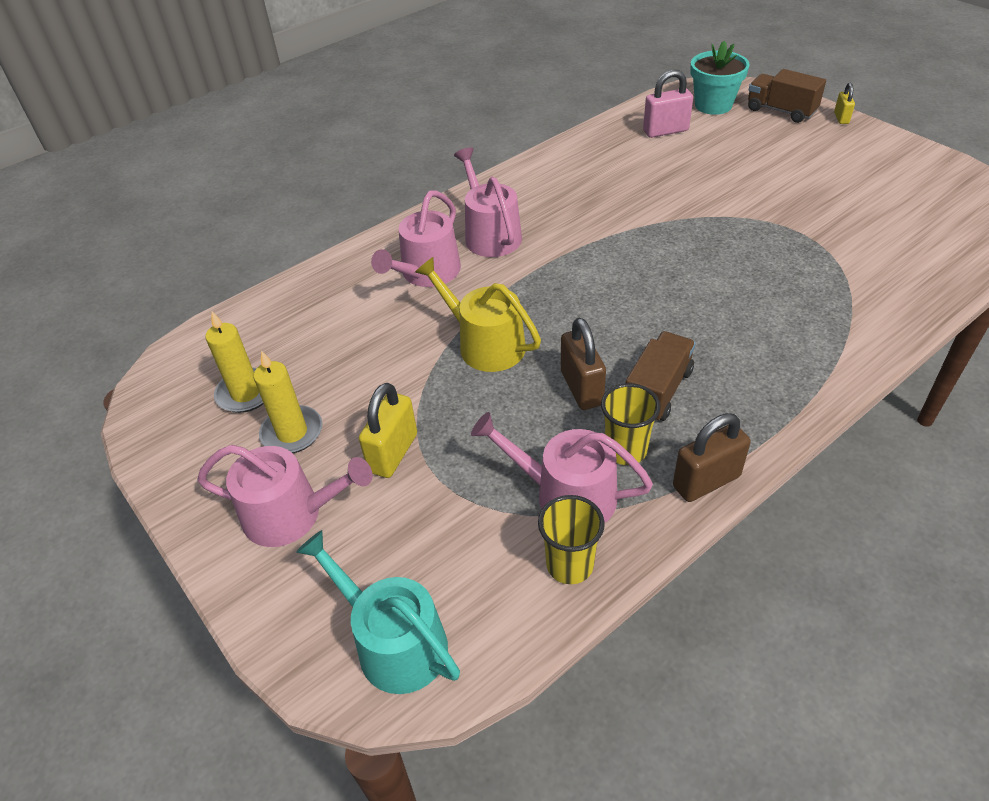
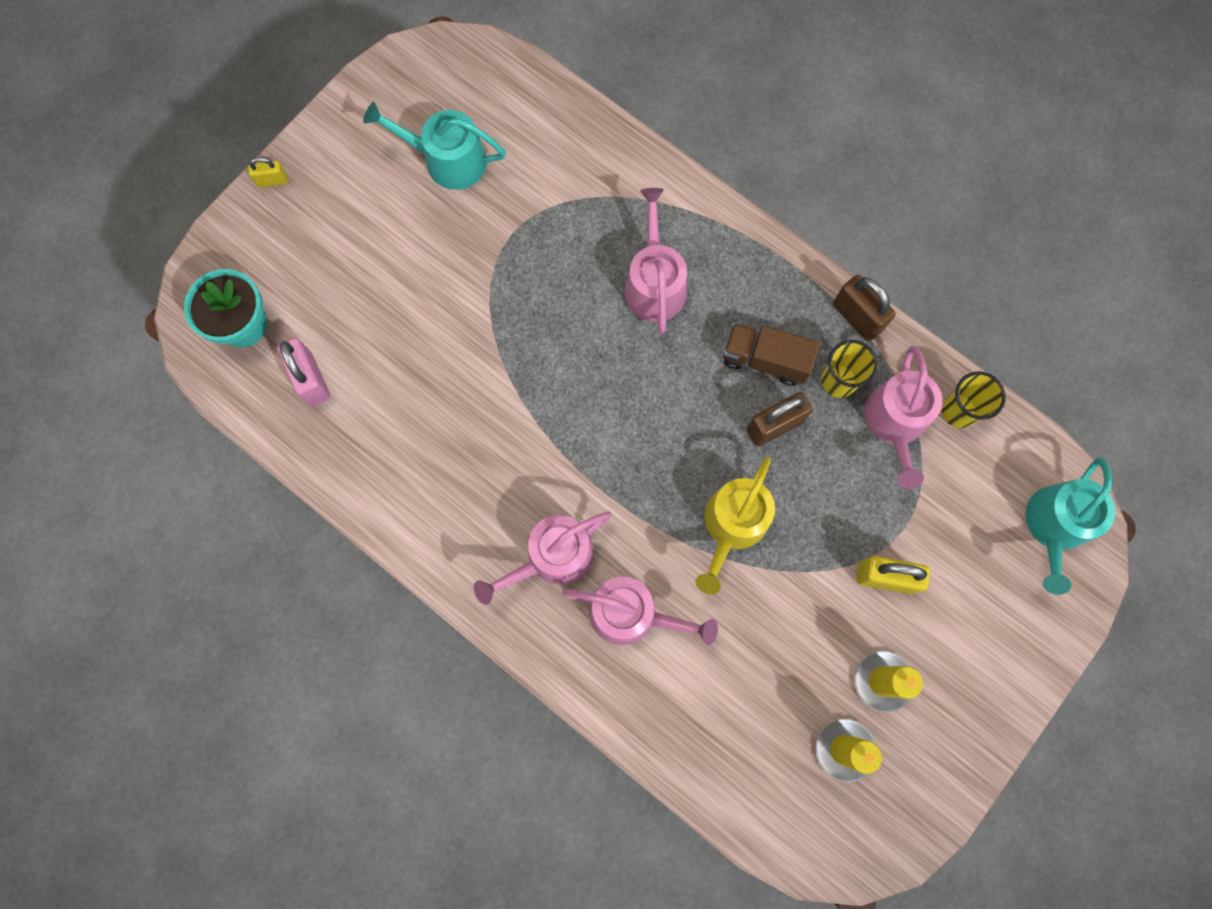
camera: 105 degrees left, 30 degrees up
pink watering can [197,445,373,547] -> pink watering can moved to [625,188,687,334]
brown truck [748,69,826,123] -> none
none -> turquoise watering can [363,102,506,190]

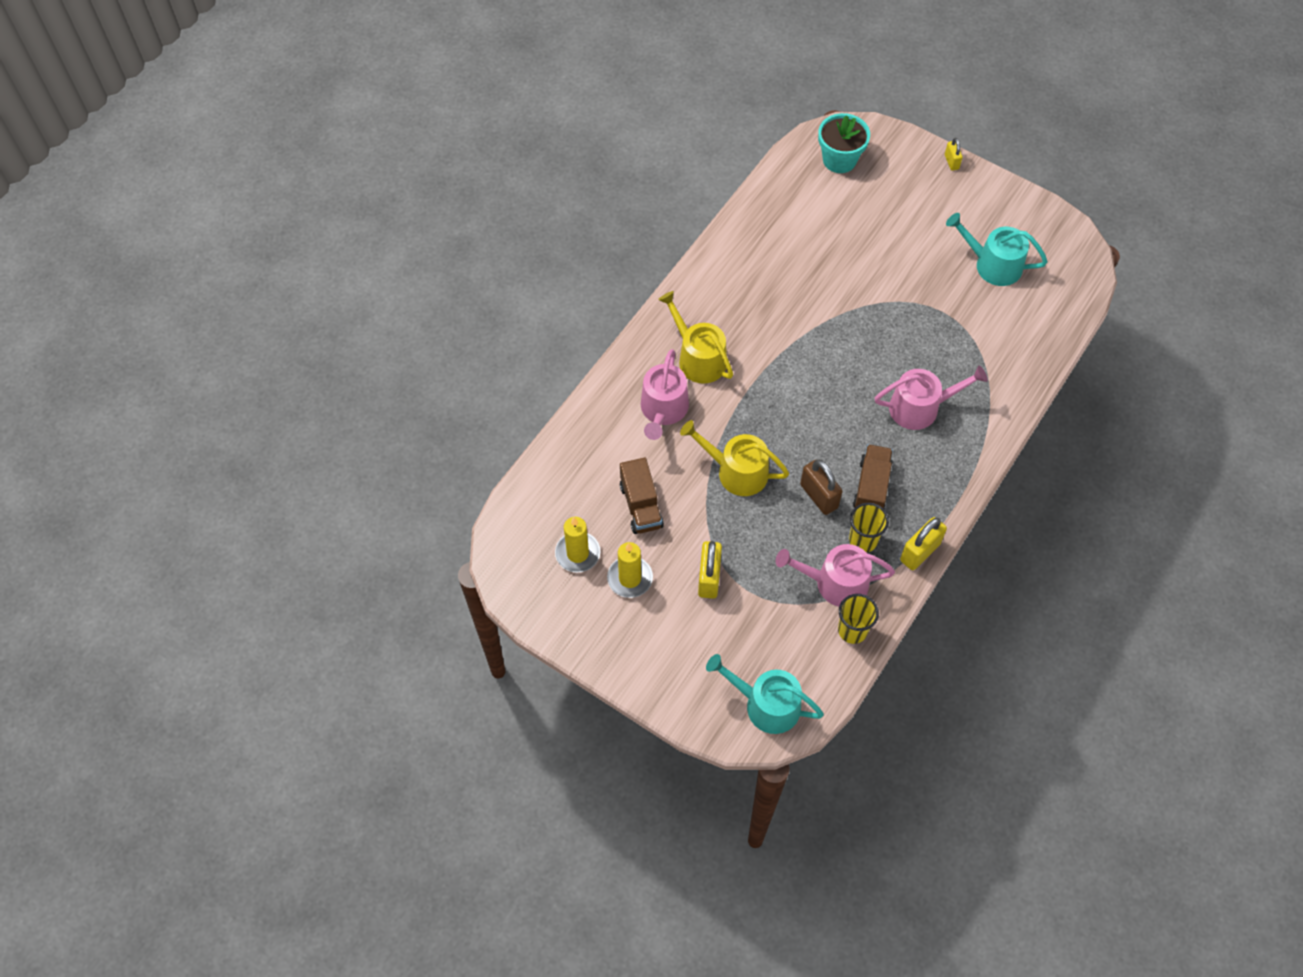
camera: 85 degrees right, 15 degrees down
pink padlock [277,337,330,406] -> none
turquoise watering can [363,102,506,190] -> turquoise watering can turned 75 degrees counterclockwise [946,213,1048,286]
pink watering can [474,511,612,605] -> yellow watering can [658,291,733,384]
brown padlock [833,275,896,341] -> yellow padlock [900,517,947,570]
none -> brown truck [620,458,664,534]

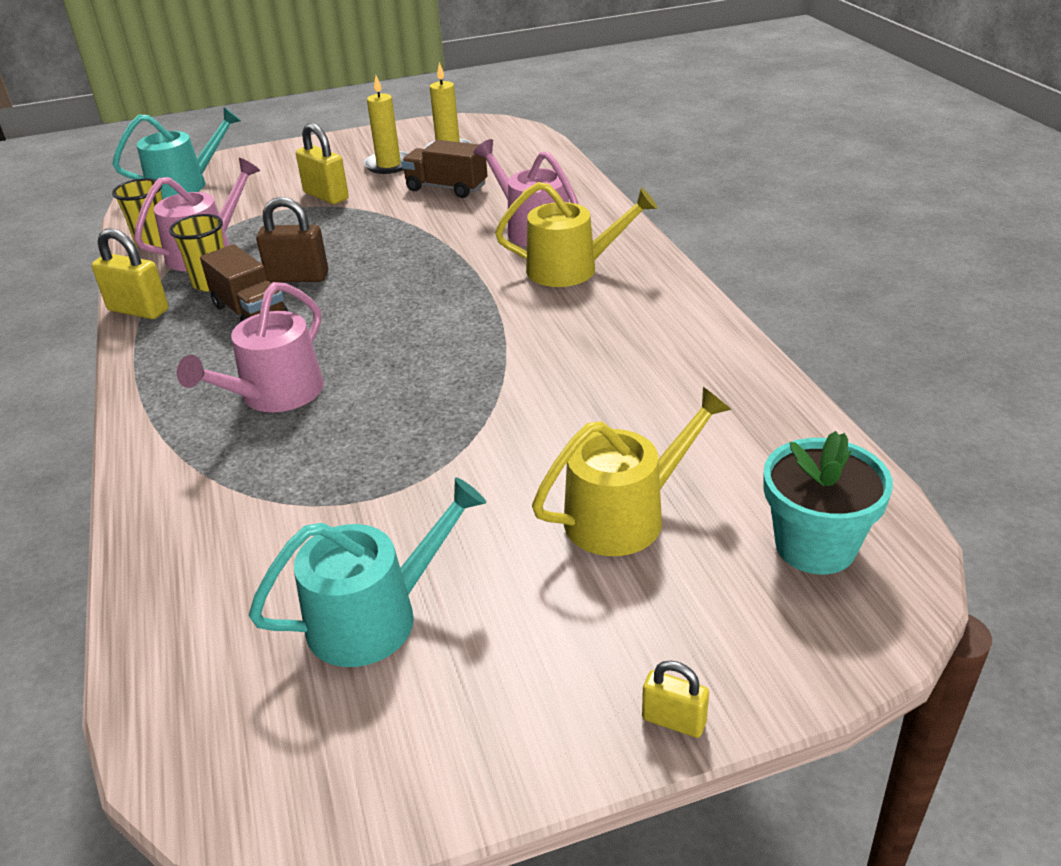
camera: 130 degrees right, 25 degrees down
yellow watering can [680,420,789,496] -> yellow watering can moved to [532,387,731,556]
yellow padlock [900,517,947,570] -> yellow padlock turned 60 degrees counterclockwise [92,228,169,319]

